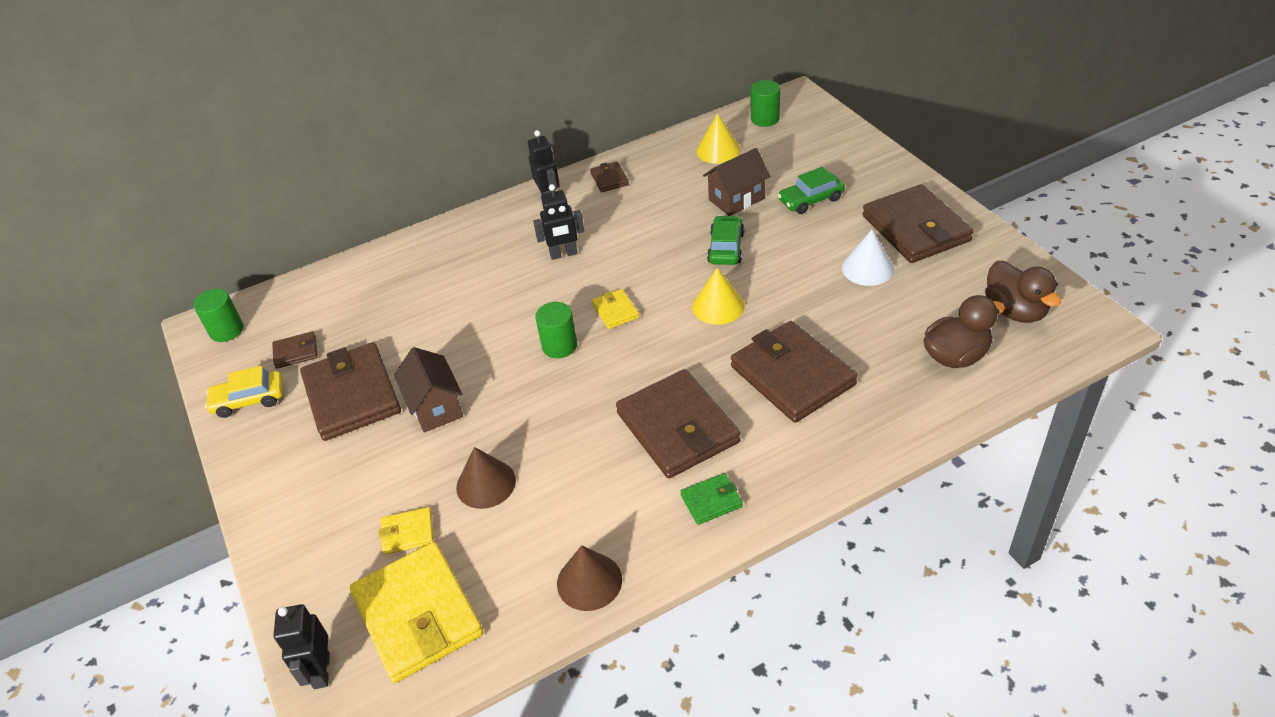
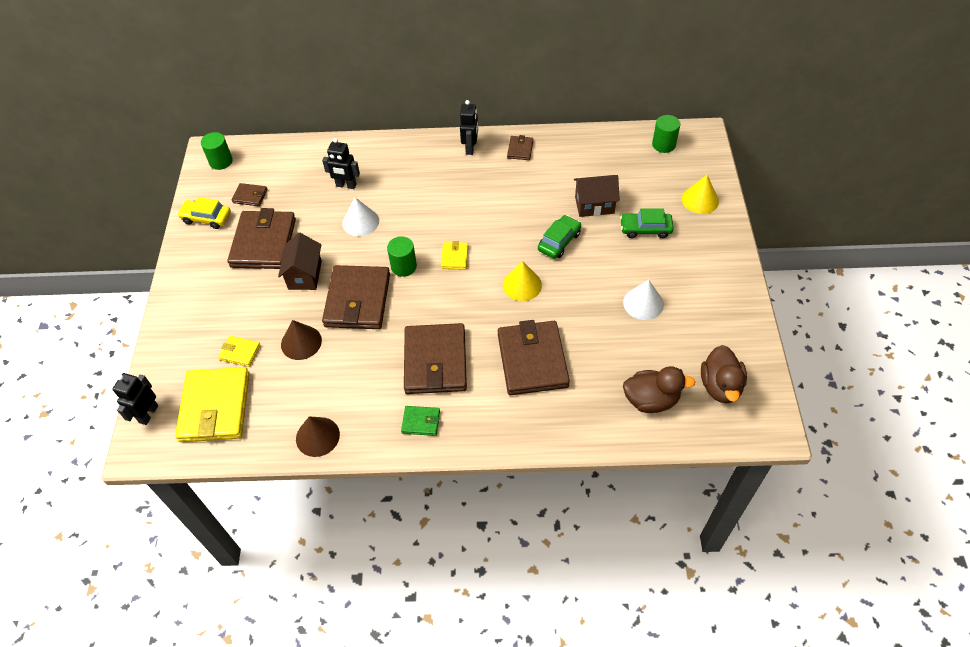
camera: 25 degrees right, 10 degrees up
black robot [533,184,584,260] -> black robot moved to [322,138,360,189]
yellow cone [697,113,741,164] -> yellow cone moved to [682,175,719,214]
brown wallet [862,184,974,263] -> brown wallet moved to [322,265,390,329]
none -> white cone [342,197,379,236]

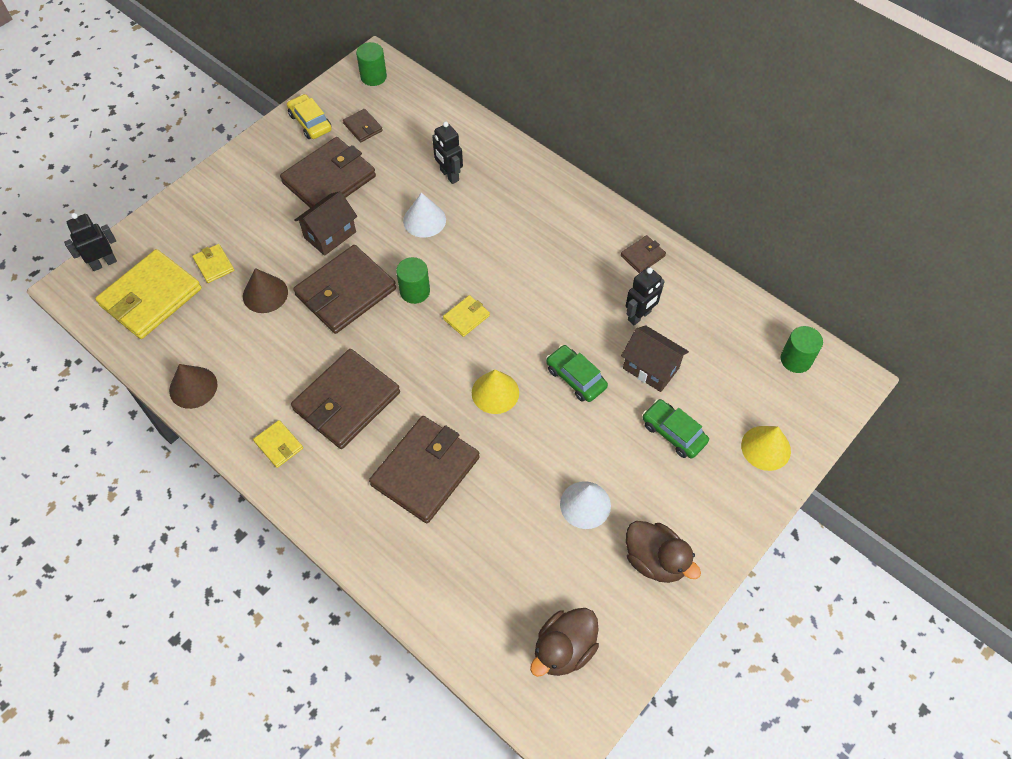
camera: 40 degrees right, 5 degrees up
green wallet [401,406,440,436] -> yellow wallet [253,420,303,468]
black robot [460,100,478,155] -> black robot moved to [626,267,665,325]
green car [538,215,581,259] -> green car turned 120 degrees counterclockwise [546,345,608,402]
brown duck [623,366,695,413] -> brown duck moved to [626,521,701,583]

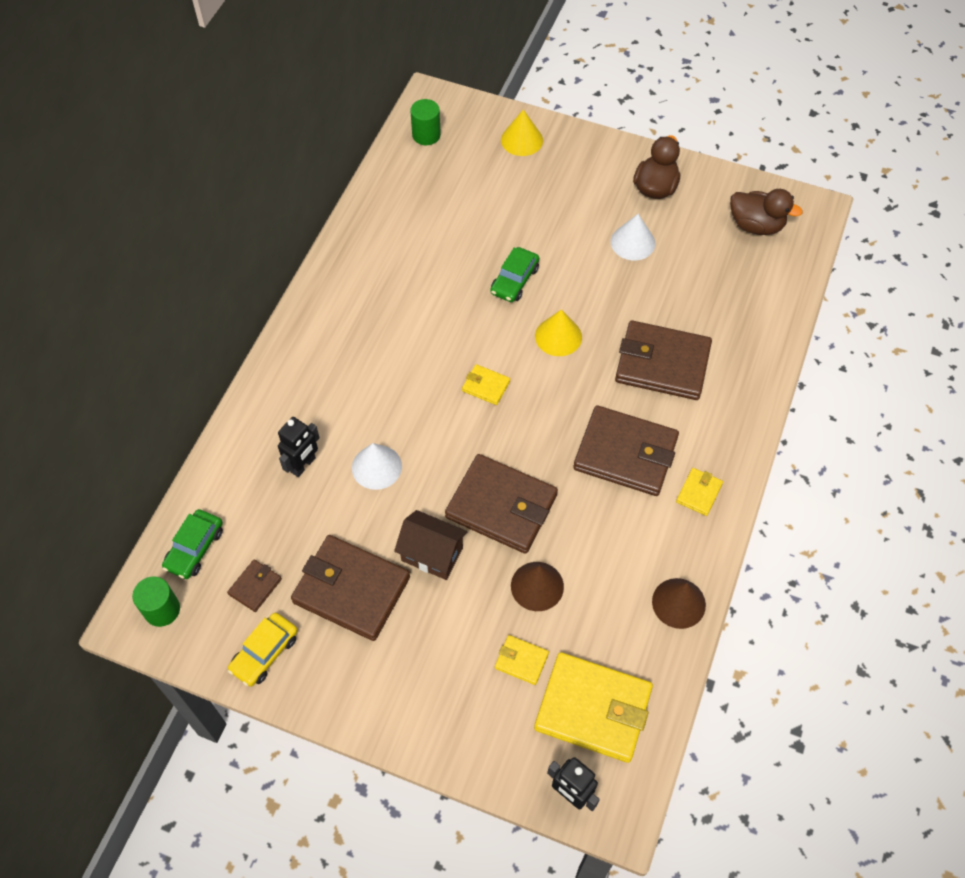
camera: 110 degrees left, 0 degrees up
yellow wallet [192,244,234,283] -> yellow wallet turned 75 degrees clockwise [495,635,549,685]
green cylinder [396,257,430,304] -> none
brown wallet [621,235,666,273] -> none
brown house [621,325,689,392] -> none
black robot [626,267,665,325] -> none
green car [643,399,709,458] -> green car moved to [162,509,223,579]

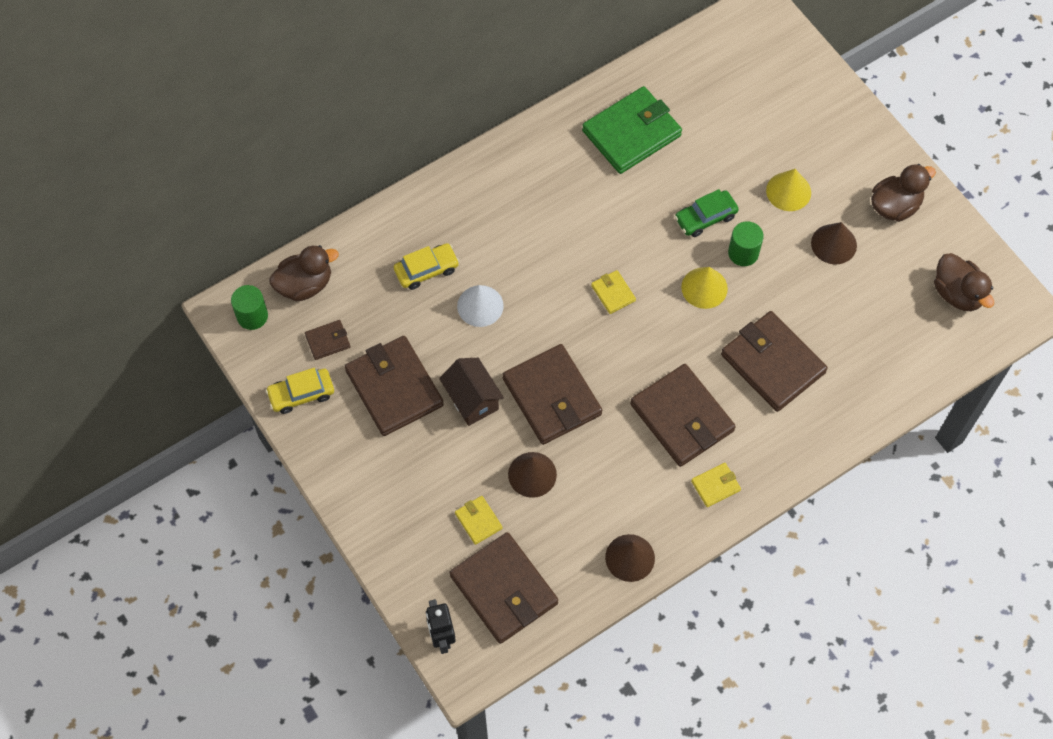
camera: 35 degrees right, 5 degrees up
green car [162,509,223,579] -> brown duck [269,245,339,302]
black robot [278,417,320,477] -> yellow car [394,243,459,290]
green cylinder [410,99,441,145] -> green cylinder moved to [728,221,764,266]
yellow cone [501,109,543,156] -> yellow cone moved to [766,169,811,211]
yellow wallet [534,652,653,763] -> brown wallet [450,532,558,644]
white cone [611,214,655,260] -> brown cone [811,222,857,264]
none -> green wallet [582,86,682,174]

